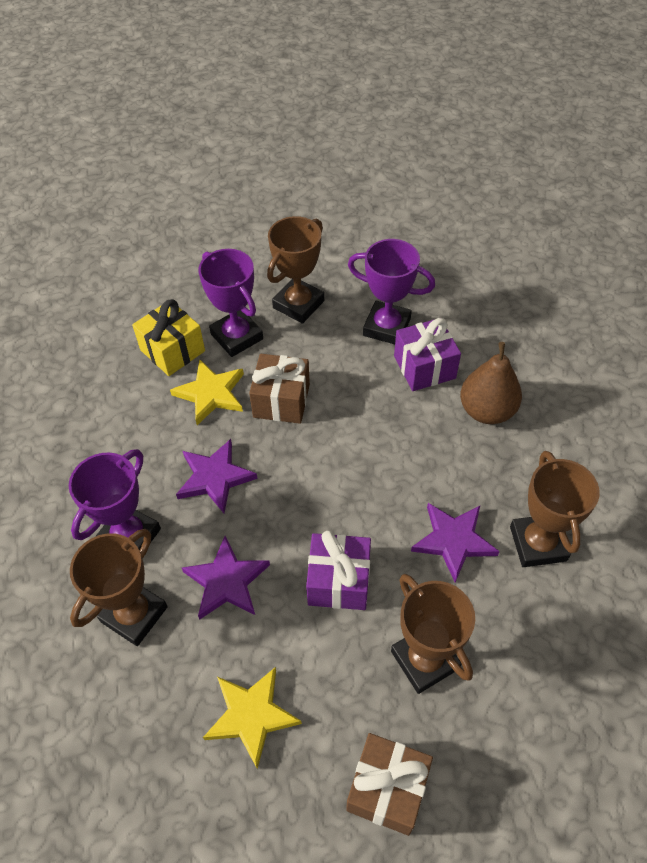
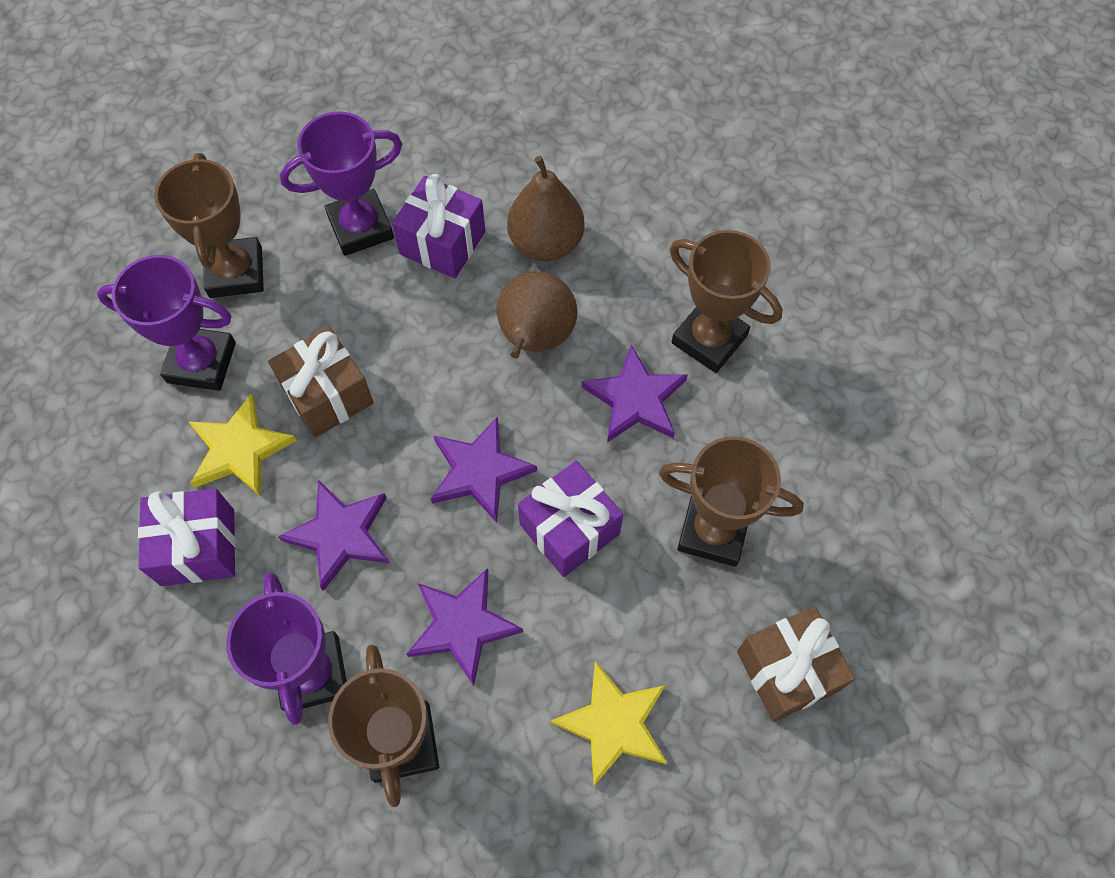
camera: 45 degrees left, 10 degrees up
yellow gift [132,299,205,376] -> none
none -> purple gift [138,488,236,586]
none -> purple star [431,416,537,523]
none -> brown pear [497,271,578,358]

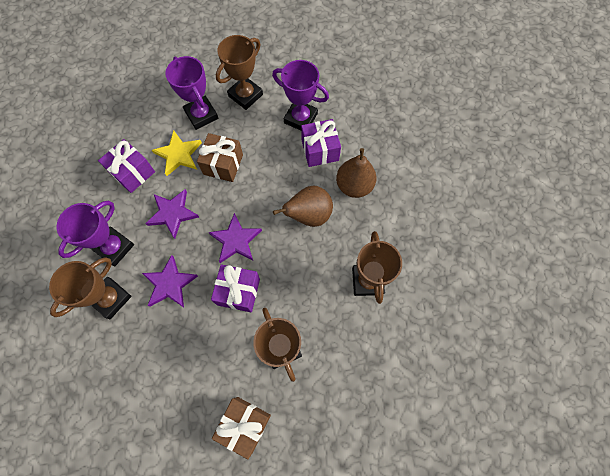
camera: 50 degrees right, 5 degrees up
yellow star [550,661,667,786] -> none
purple star [582,345,688,442] -> none

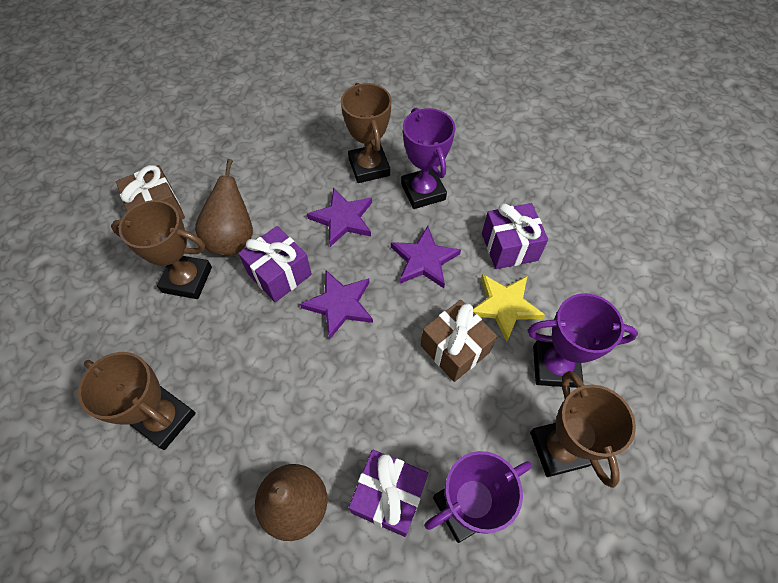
camera: 125 degrees right, 10 degrees down
brown pear [273,186,333,227] -> brown pear moved to [195,159,253,255]

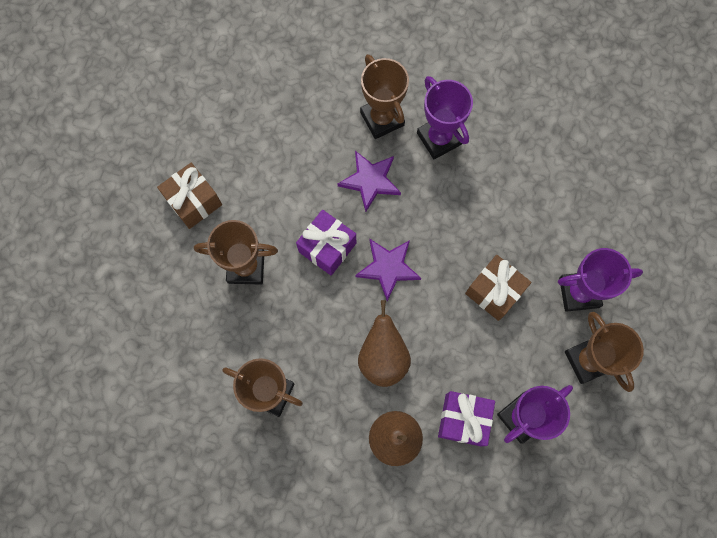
camera: 10 degrees left, 15 degrees up
brown pear [195,159,253,255] -> brown pear moved to [358,300,411,387]
purple star [391,226,461,288] -> none
yellow star [473,274,545,341] -> none
purple gift [482,203,548,269] -> none

